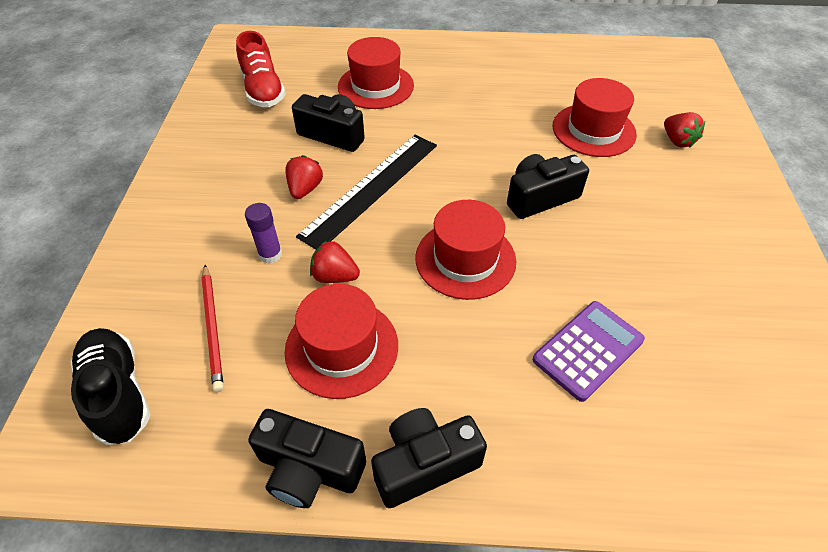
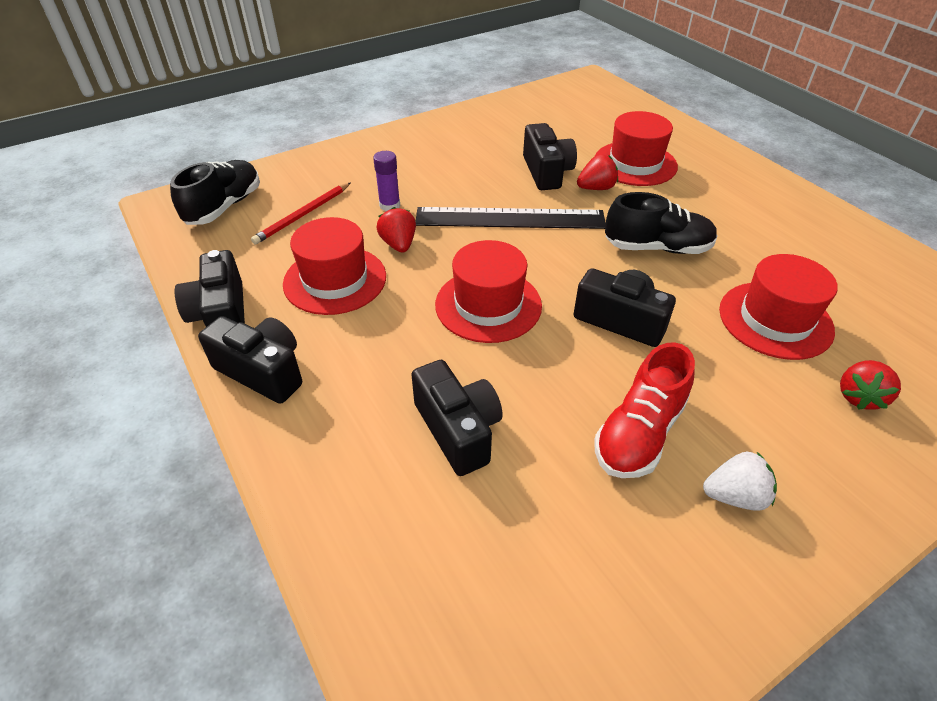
camera: 55 degrees right, 5 degrees down
red shoe [236,31,286,107] -> red shoe moved to [594,342,695,478]
red strawberry [285,155,323,199] -> red strawberry moved to [577,154,618,190]
purple calculator [533,301,645,402] -> black camera [411,360,503,476]
none -> black shoe [605,192,717,254]
none -> white strawberry [703,452,777,511]

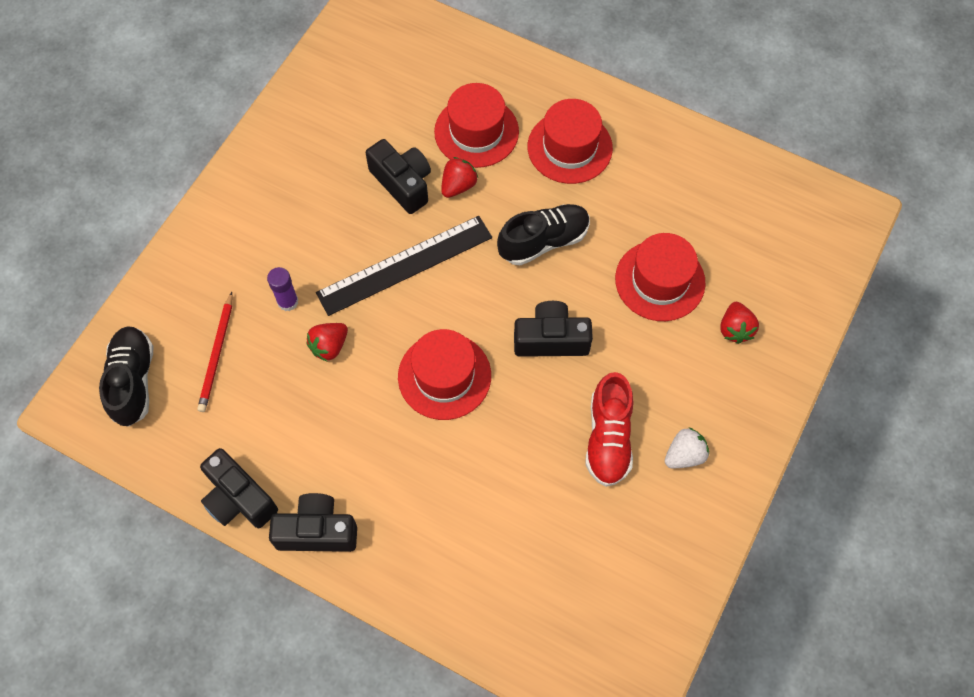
camera: 30 degrees left, 20 degrees up
red hat [283,217,386,315] -> red hat moved to [528,99,613,184]
red strawberry [376,207,416,253] -> red strawberry turned 90 degrees counterclockwise [306,323,348,361]
black camera [411,360,503,476] -> none

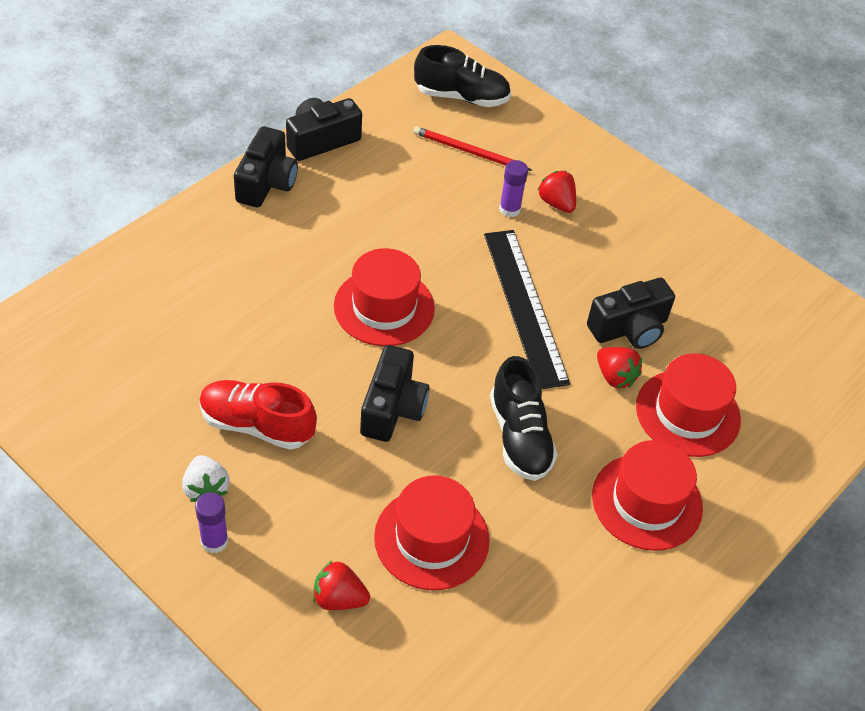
camera: 100 degrees right, 15 degrees down
red strawberry [306,323,348,361] -> red strawberry moved to [538,171,576,213]
none -> purple glue stick [195,492,228,553]

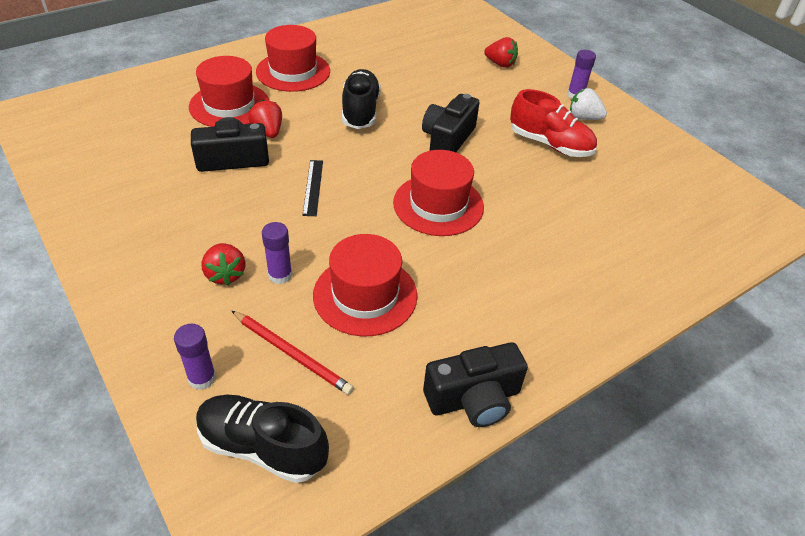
camera: 165 degrees left, 5 degrees down
white strawberry [182,455,230,502] -> white strawberry turned 60 degrees counterclockwise [570,88,607,120]
black camera [234,126,298,207] -> none
red hat [374,475,490,590] -> red hat moved to [313,234,417,336]
black ruler [484,230,570,389] -> black ruler [302,160,323,216], size x0.46
none -> purple glue stick [174,324,216,390]

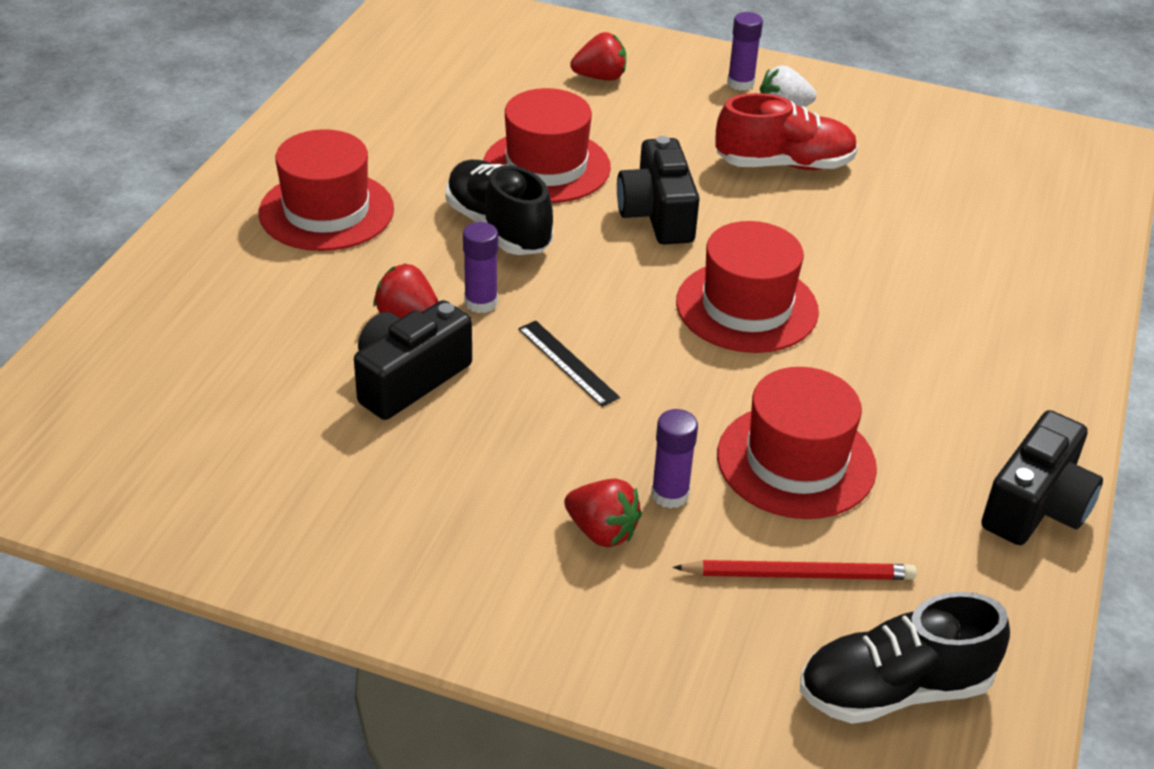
camera: 35 degrees left, 5 degrees down
purple glue stick [174,324,216,390] -> purple glue stick moved to [463,222,498,313]
red hat [189,56,269,127] -> red hat moved to [483,88,611,203]

